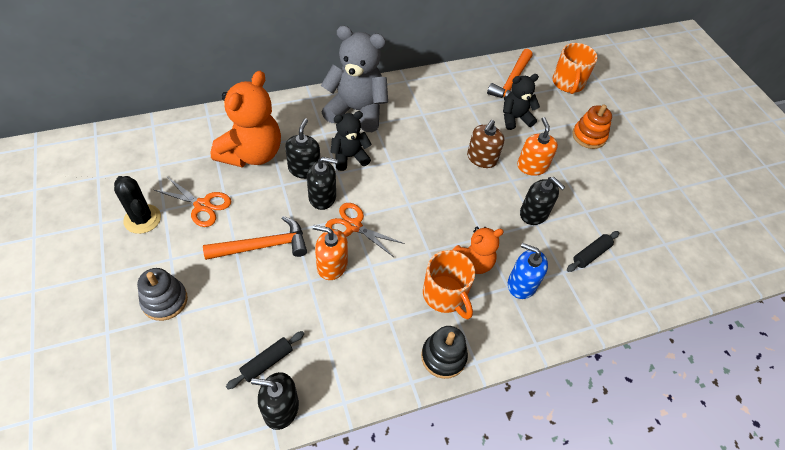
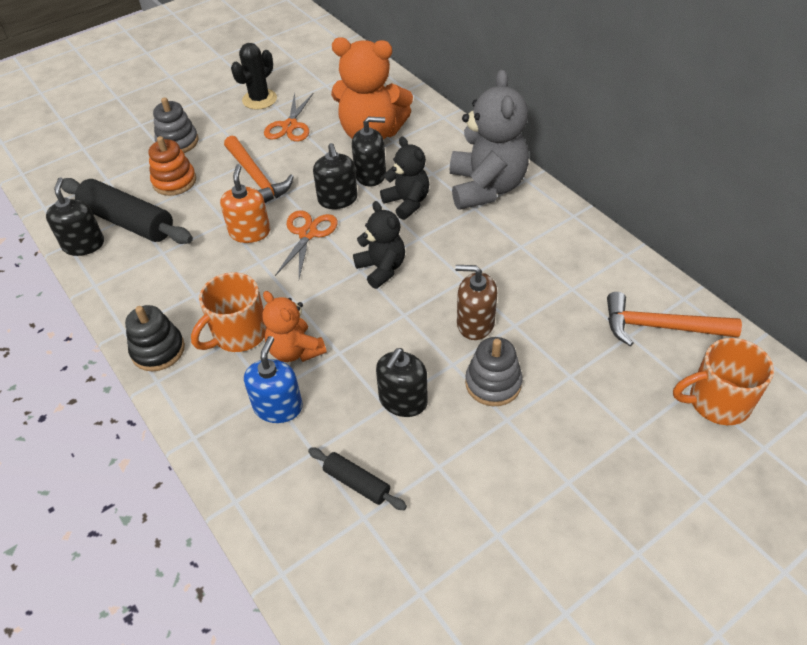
camera: 80 degrees right, 5 degrees down
black rolling pin [226,331,304,389] -> black rolling pin [61,178,193,244], size x1.96
black teddy bear [503,74,540,130] -> black teddy bear moved to [353,201,405,289]
orange soap dispenser [517,117,558,176] -> grey stacking toy [465,337,523,406]
orange stacking toy [572,105,612,149] -> orange stacking toy moved to [148,136,196,196]

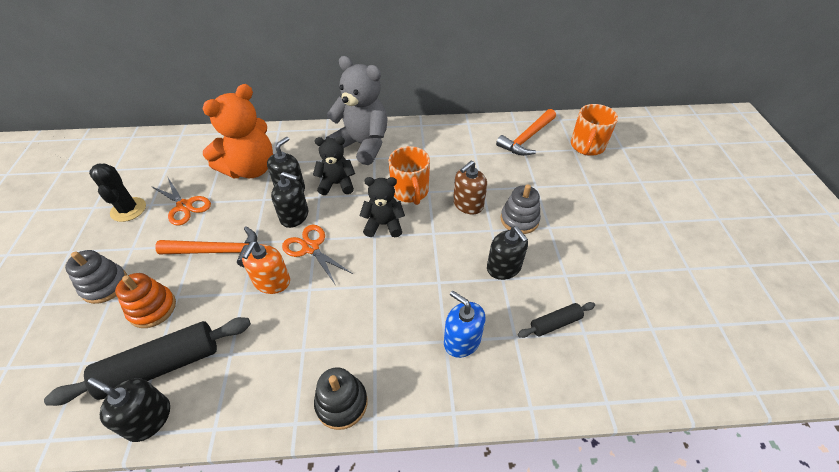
camera: 60 degrees left, 0 degrees up
orange mug [191,272,267,352] -> orange mug moved to [388,146,430,205]
orange soap dispenser [220,164,270,243] -> orange soap dispenser turned 105 degrees counterclockwise [242,241,290,294]
orange teddy bear [262,291,327,362] -> none

